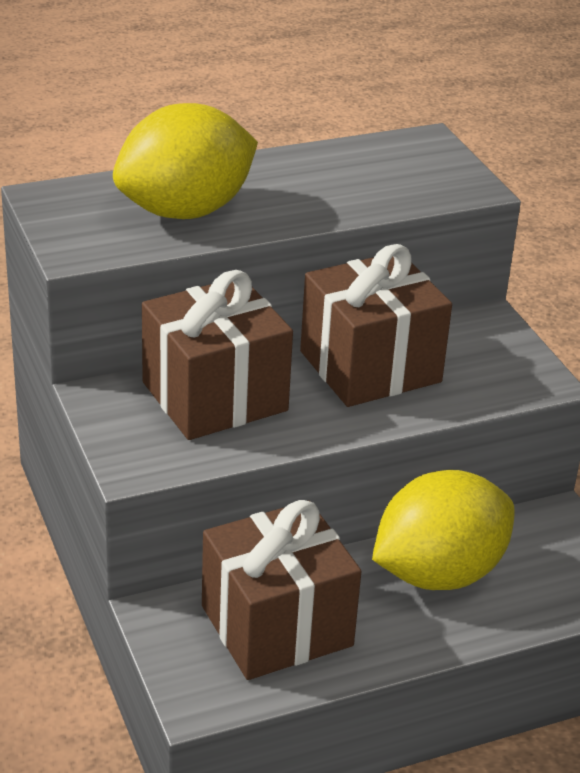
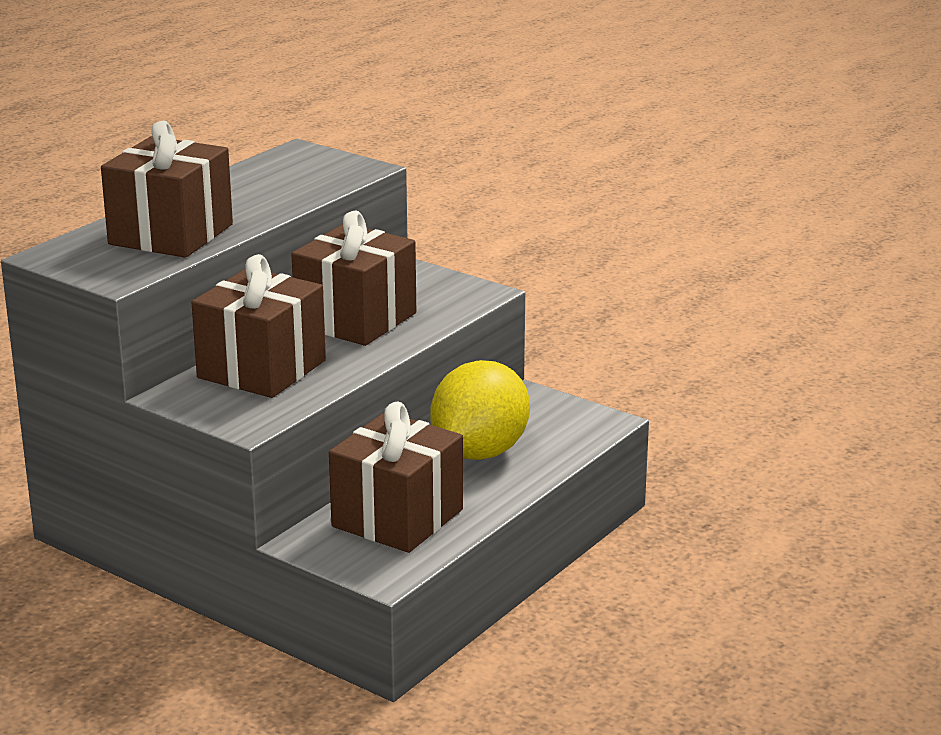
camera: 30 degrees left, 10 degrees down
yellow lemon [113,103,258,219] -> brown gift [101,120,233,258]

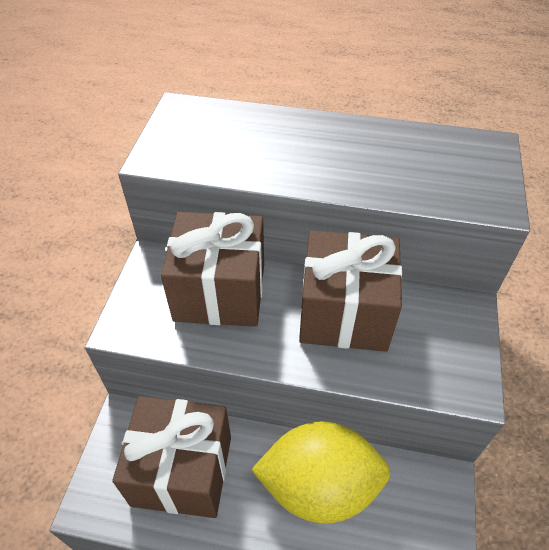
camera: 65 degrees right, 25 degrees up
brown gift [101,120,233,258] -> none

